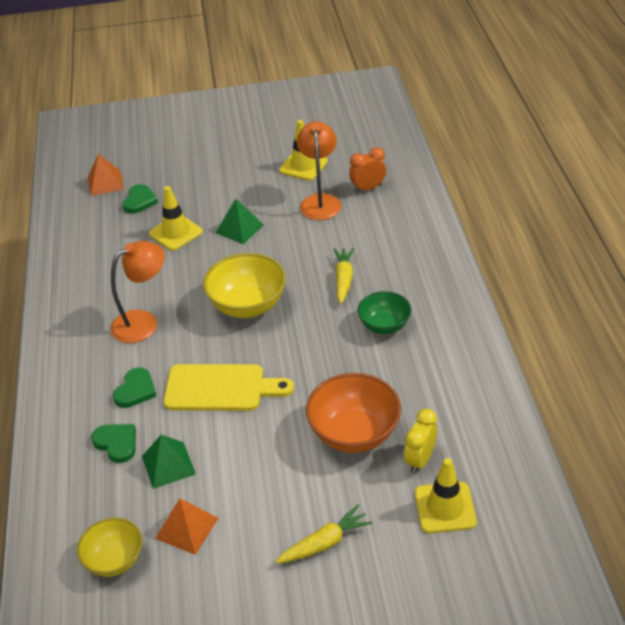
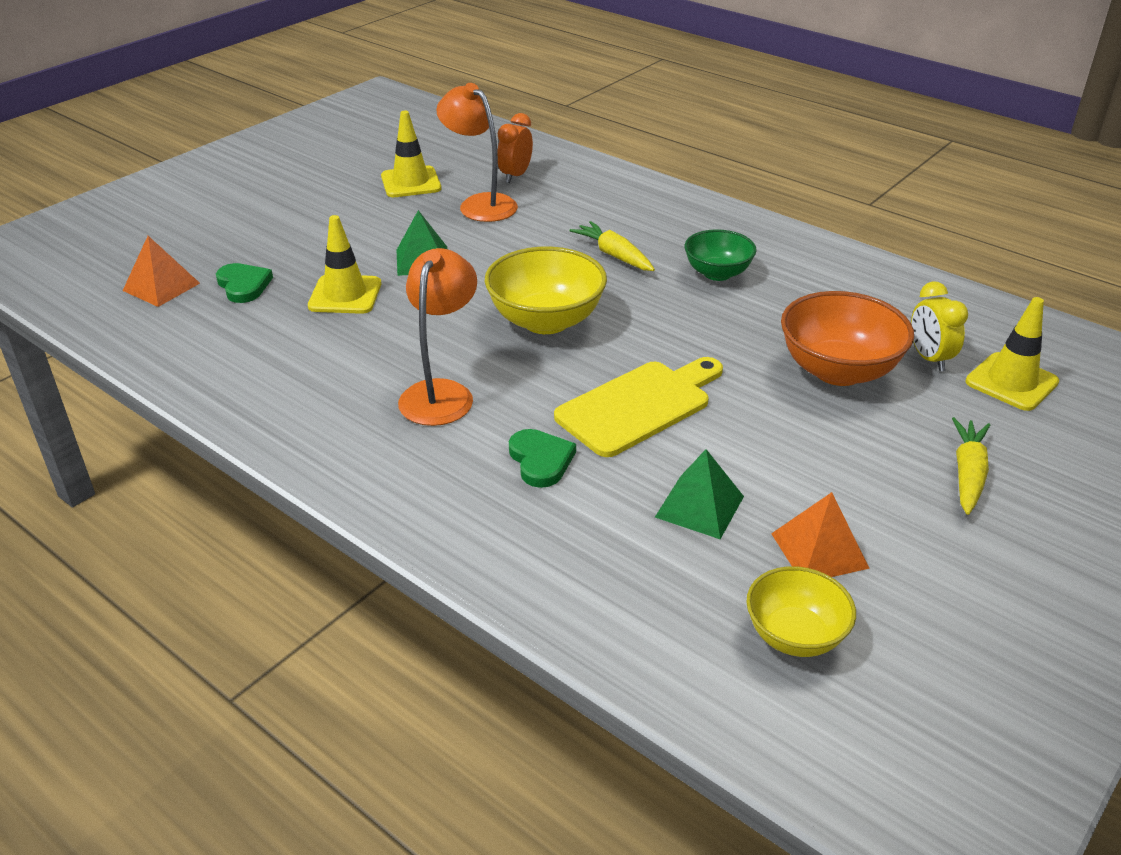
camera: 45 degrees left, 5 degrees down
green heart [91,424,136,463] -> none

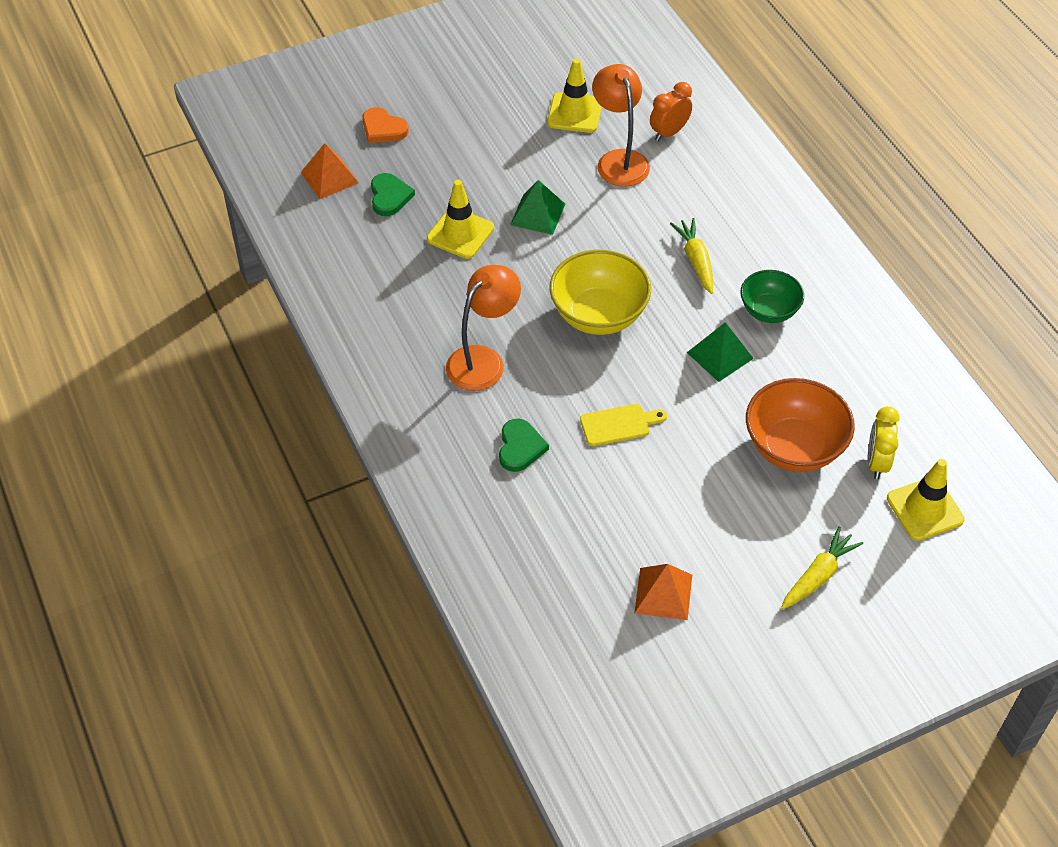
camera: 25 degrees right, 15 degrees up
yellow cutting board [554,357,723,457] -> yellow cutting board [580,404,667,446], size x0.56
green pyramid [655,449,744,539] -> green pyramid moved to [687,322,754,382]
yellow bowl [746,566,856,657] -> none
none -> orange heart [362,107,409,143]

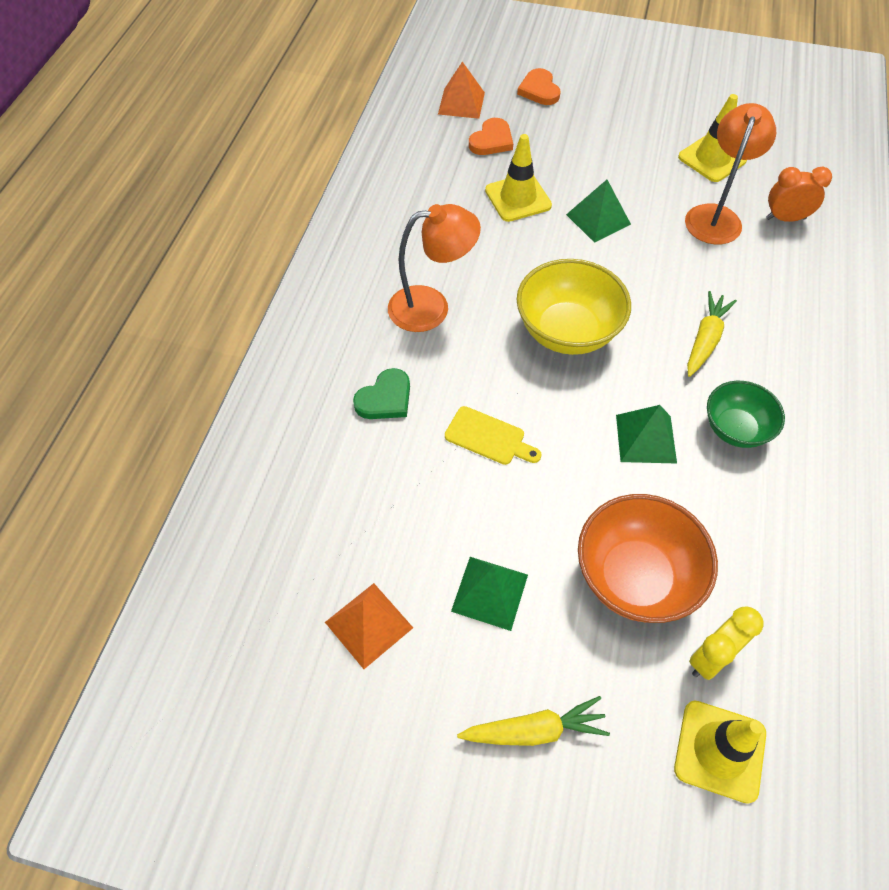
camera: 40 degrees right, 5 degrees up
green heart [371,173,415,216] -> orange heart [469,118,513,155]
none -> green pyramid [451,557,528,631]

